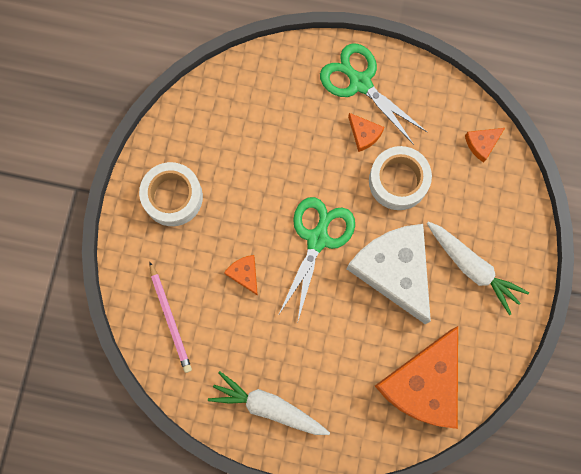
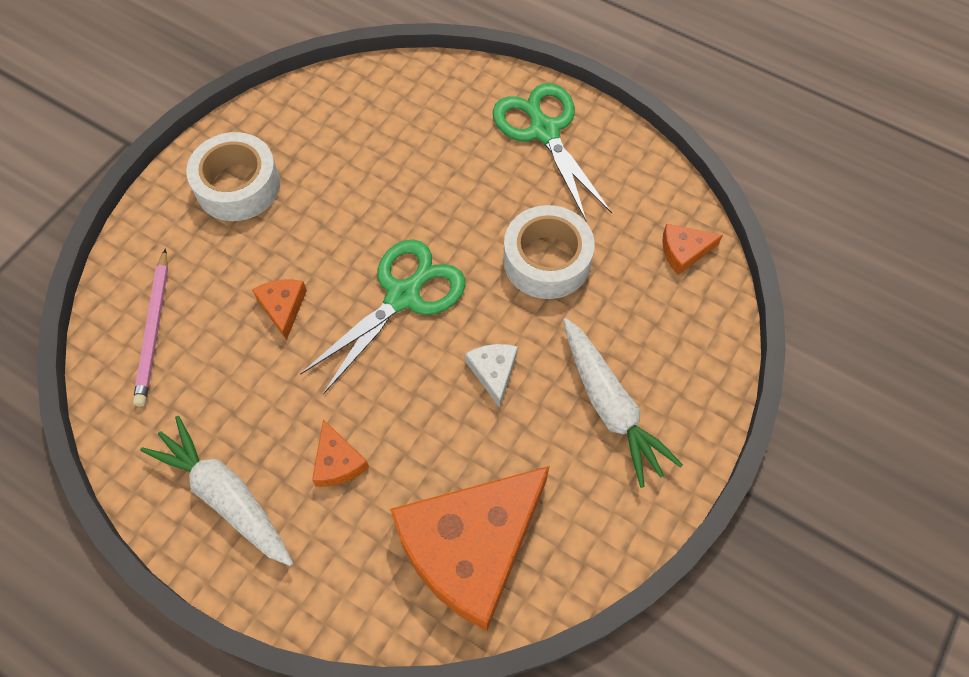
camera: 20 degrees right, 15 degrees down
white cheese [347,224,431,324] -> white cheese [465,344,518,408], size x0.41
orange cheese [348,113,384,152] -> orange cheese moved to [312,419,369,486]

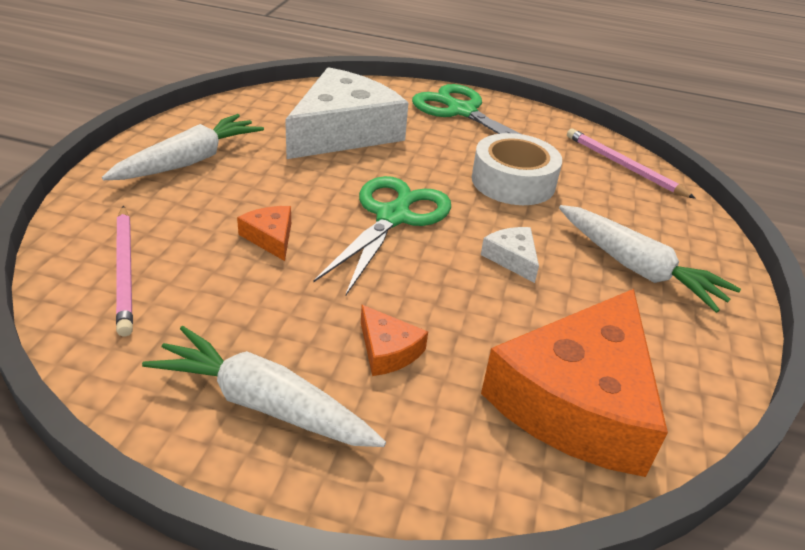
camera: 20 degrees left, 25 degrees down
white tape [186,132,280,221] -> white carrot [102,114,264,180]
orange cheese [662,224,723,275] -> pink pencil [567,129,696,199]
none -> white cheese [285,67,408,159]

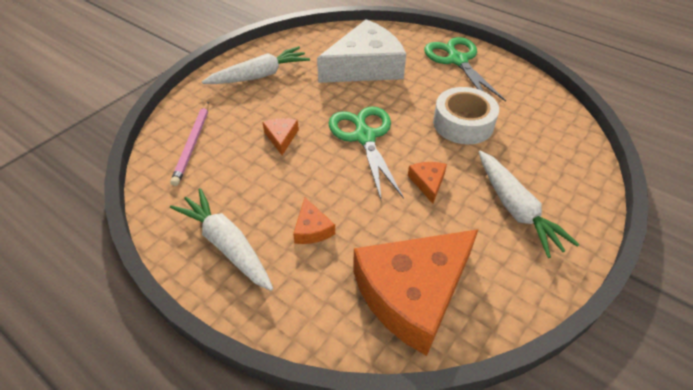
camera: 25 degrees right, 10 degrees up
green scissors [314,176,451,295] -> green scissors turned 60 degrees counterclockwise [328,106,404,199]
white cheese [481,227,539,283] -> orange cheese [408,162,447,204]
pink pencil [567,129,696,199] -> none

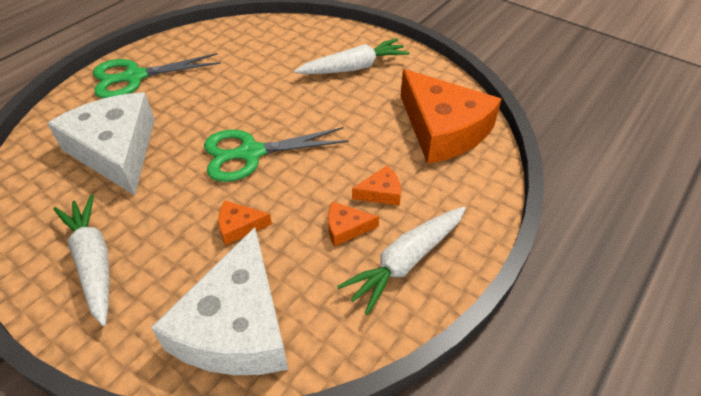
camera: 90 degrees left, 0 degrees up
pink pencil [170,102,209,186] -> white cheese [151,227,288,375]
orange cheese [408,162,447,204] -> orange cheese moved to [328,201,379,247]
white tape [433,87,499,144] -> none

